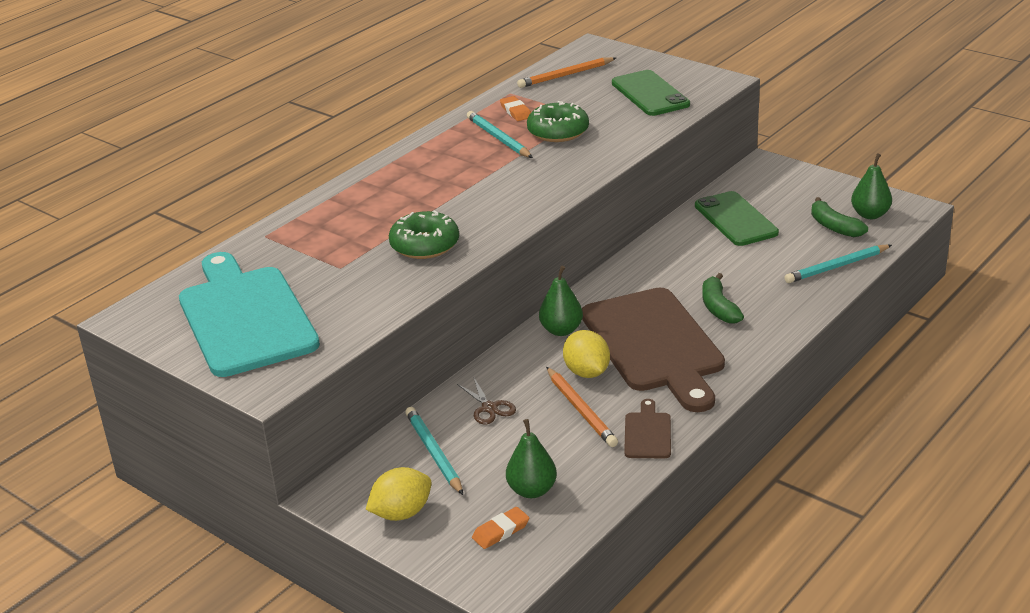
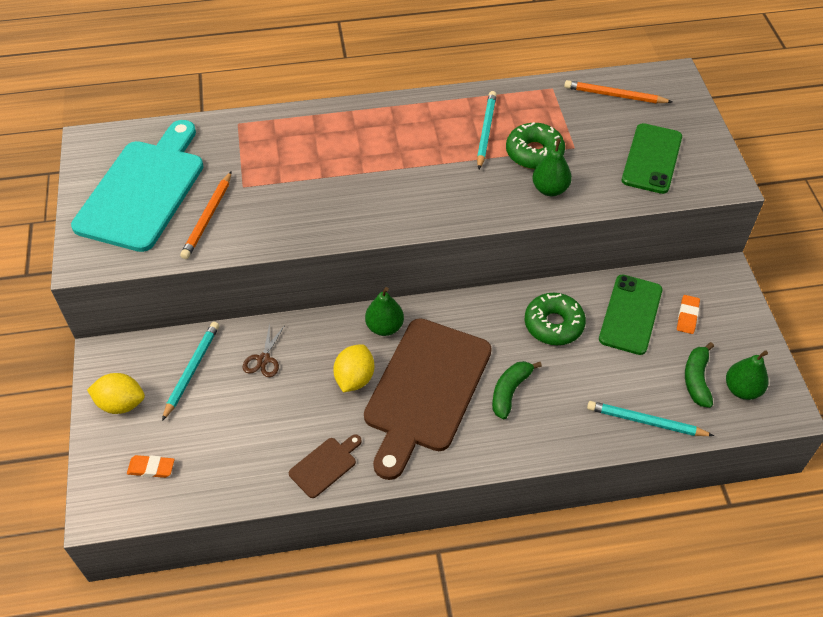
camera: 40 degrees right, 20 degrees up
green donut [389,210,459,259] -> green donut moved to [525,293,586,345]
orange eraser [500,96,531,121] -> orange eraser moved to [677,295,700,334]
green pear [506,419,557,498] -> green pear moved to [532,138,572,196]
orange pencil [546,367,618,447] -> orange pencil moved to [180,171,232,259]

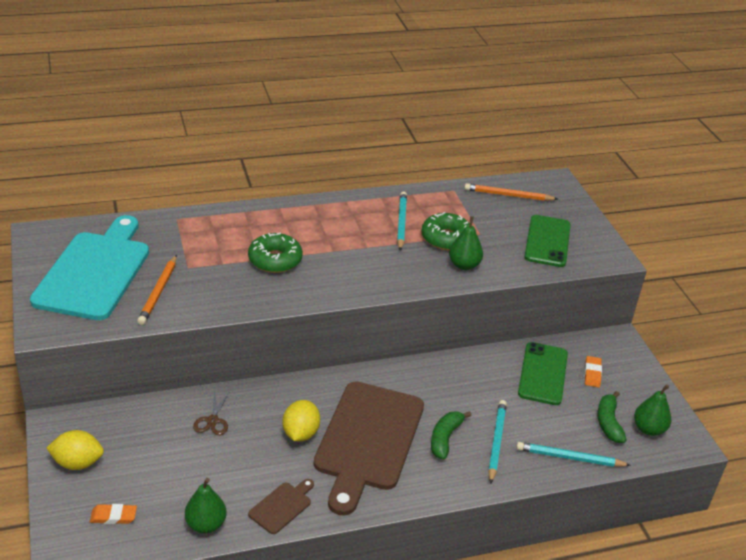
camera: 10 degrees left, 15 degrees down
turquoise pencil [162,322,219,421] -> turquoise pencil moved to [488,400,507,484]
green pear [365,287,404,336] -> green pear moved to [185,478,227,533]
green donut [525,293,586,345] -> green donut moved to [248,233,303,273]

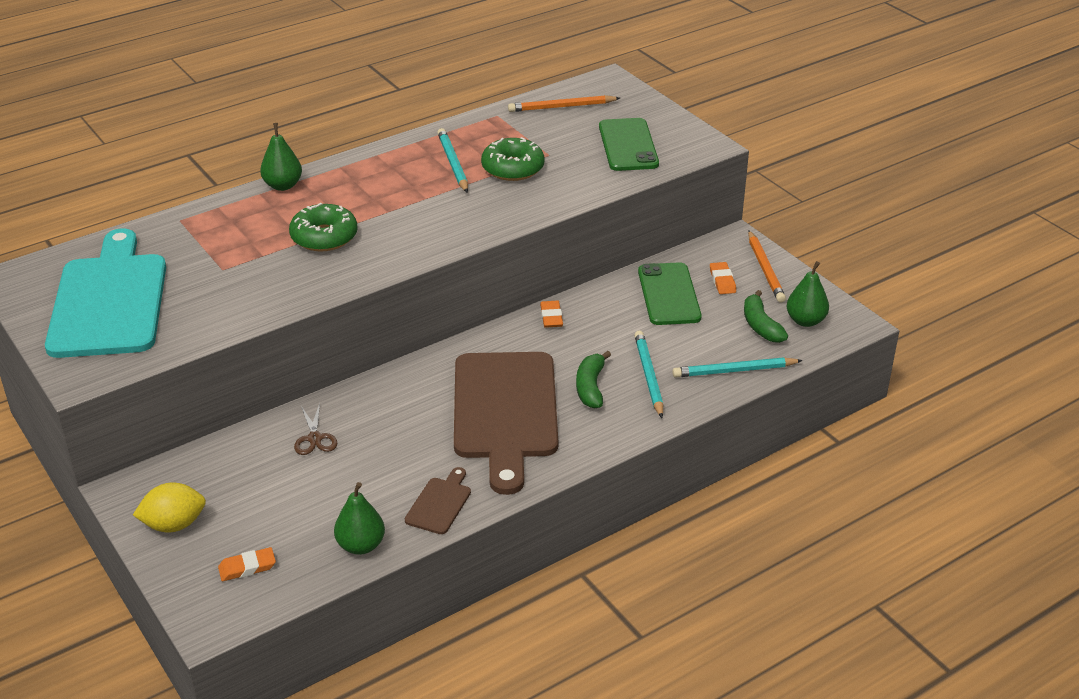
camera: 15 degrees left, 0 degrees up
orange pencil [137,255,177,325] -> orange pencil moved to [748,231,786,303]
yellow lemon [283,400,320,442] -> none
green pear [449,216,483,270] -> green pear moved to [260,123,302,191]
none -> orange eraser [540,301,563,328]

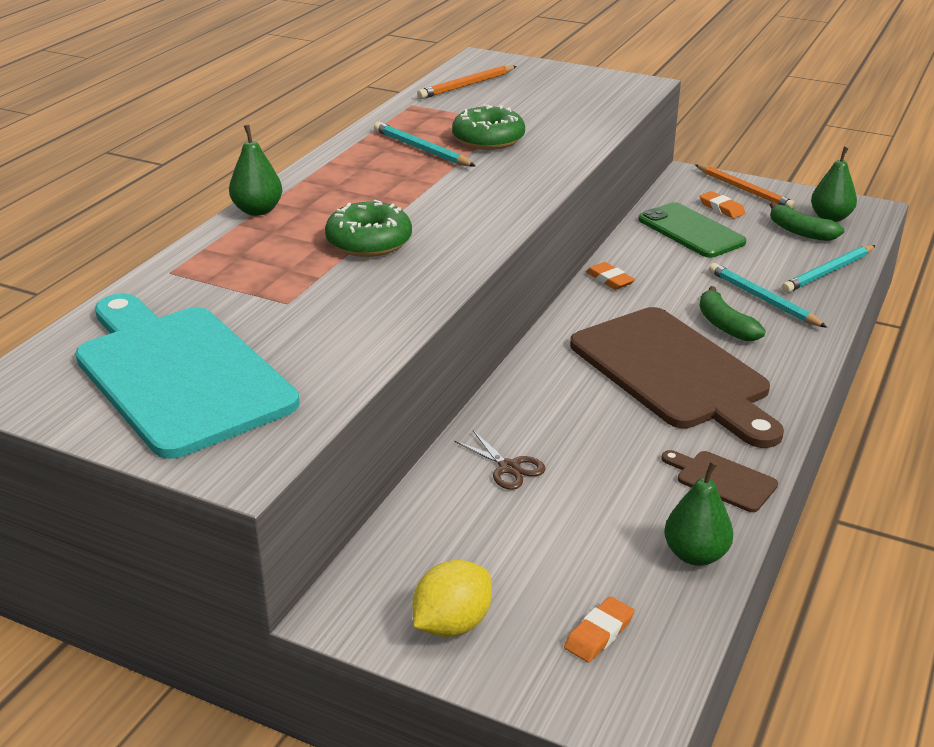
camera: 30 degrees left, 5 degrees down
brown cutting board [405,467,471,534] -> brown cutting board turned 45 degrees counterclockwise [661,450,778,512]
green phone [599,118,659,171] -> none

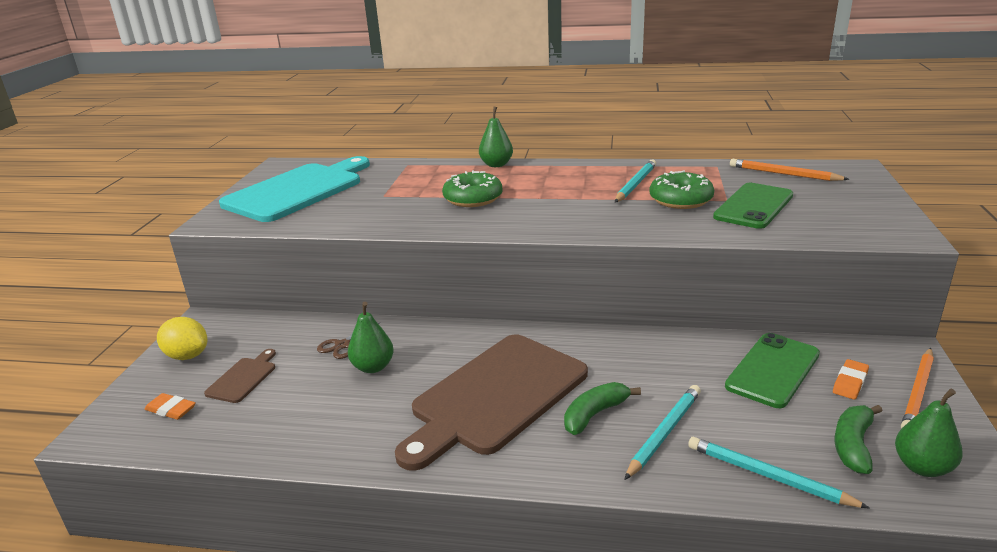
camera: 75 degrees right, 5 degrees down
orange eraser [586,262,635,290] -> none
brown cutting board [661,450,778,512] -> brown cutting board moved to [204,349,276,403]
green pear [664,461,734,566] -> green pear moved to [348,302,394,373]
none -> green phone [713,183,793,229]

